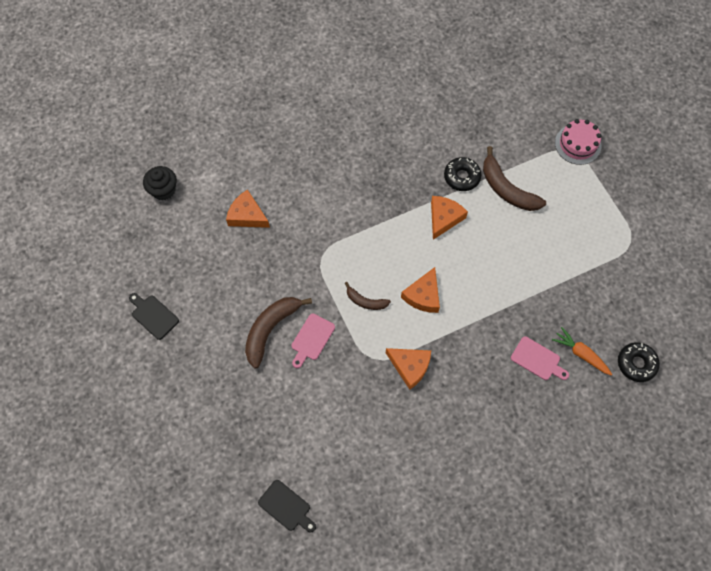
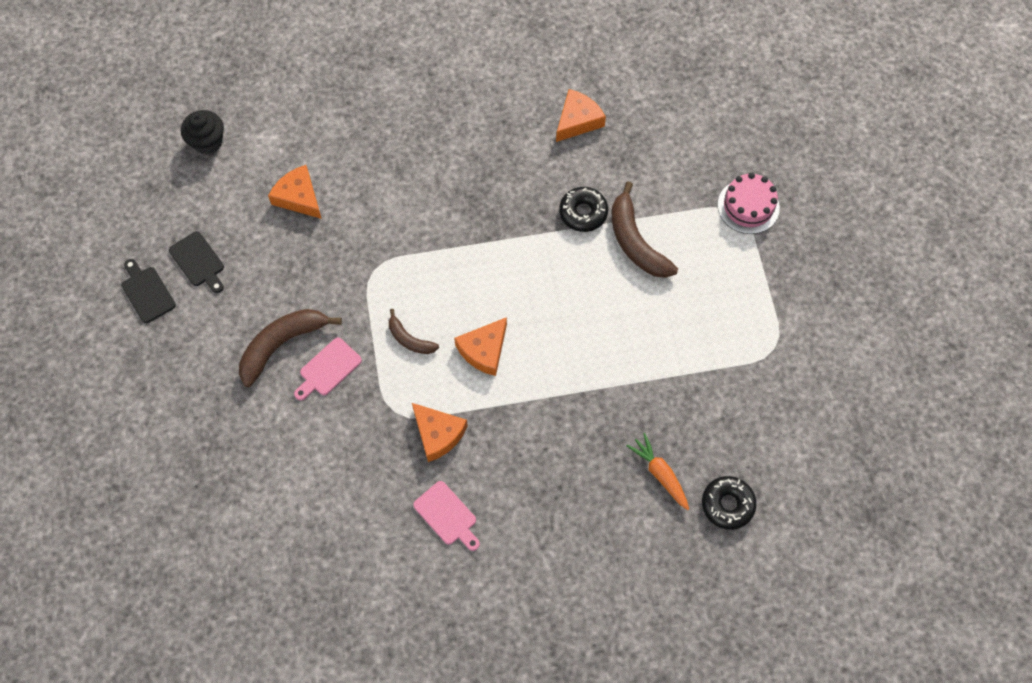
camera: 15 degrees right, 0 degrees up
black cutting board [258,480,316,532] -> black cutting board moved to [169,231,224,293]
orange cheese [431,196,468,240] -> orange cheese moved to [556,89,606,142]
pink cutting board [511,337,569,380] -> pink cutting board moved to [413,481,480,551]

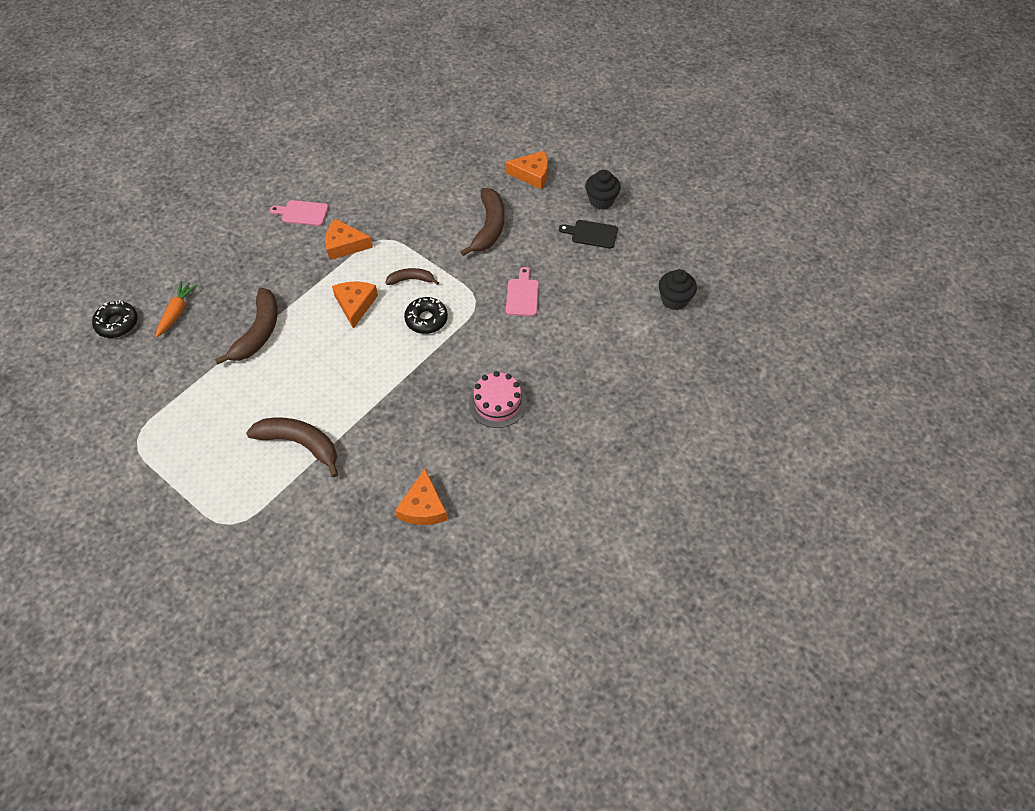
camera: 140 degrees right, 10 degrees down
black cutting board [121,259,176,323] -> black cupcake [585,170,621,210]
orange cheese [268,165,322,219] -> orange cheese moved to [505,151,548,189]
pink cutting board [294,338,362,400] -> pink cutting board moved to [506,267,539,316]
black donut [559,187,608,232] -> black donut moved to [404,297,448,334]
orange carrot [626,433,689,510] -> orange carrot turned 90 degrees counterclockwise [156,281,198,337]
pink cake [718,173,780,234] -> pink cake moved to [469,371,527,428]
none -> brown banana [215,288,278,365]

